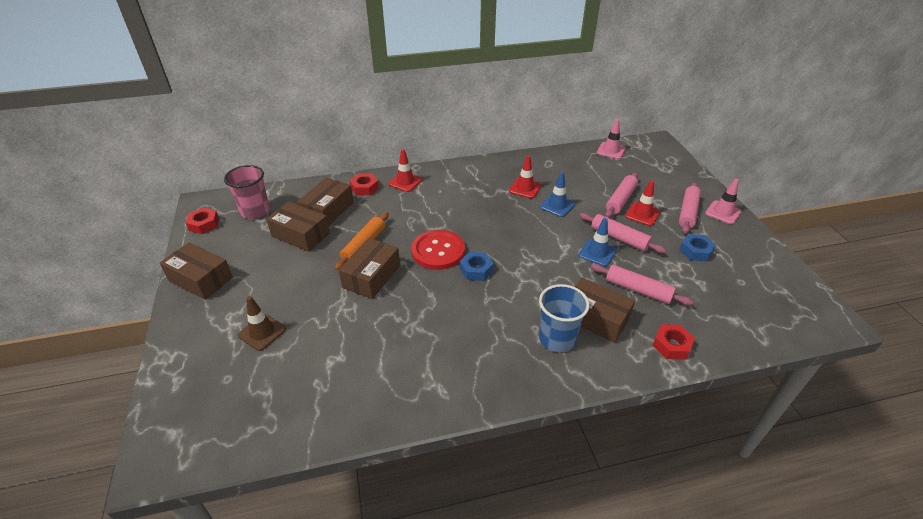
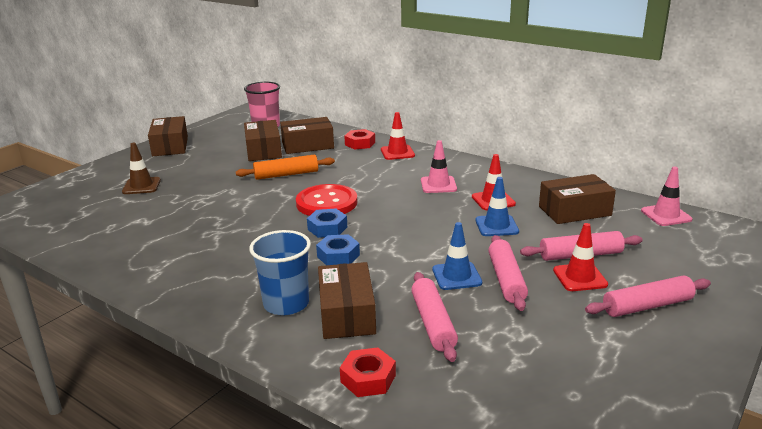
camera: 50 degrees right, 15 degrees down
red nut [186,207,219,234] -> none
brown box [339,238,400,299] -> brown box moved to [539,174,616,224]
blue nut [679,234,716,262] -> blue nut moved to [316,234,360,265]
pink traffic cone [705,179,741,224] -> pink traffic cone moved to [421,140,457,193]

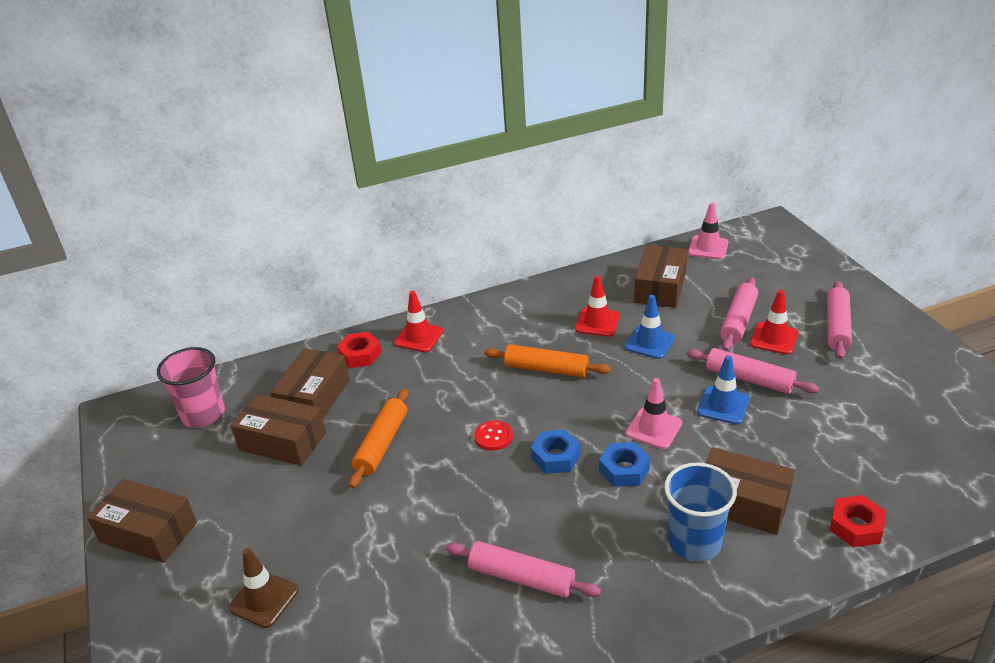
camera: 55 degrees left, 10 degrees up
red button [296,184,358,216] -> red button [474,420,513,451], size x0.49
pink rolling pin [411,272,458,362] -> pink rolling pin moved to [446,541,601,598]
pink traffic cone [421,140,457,193] -> pink traffic cone moved to [626,378,682,449]
none -> orange rolling pin [484,344,611,378]

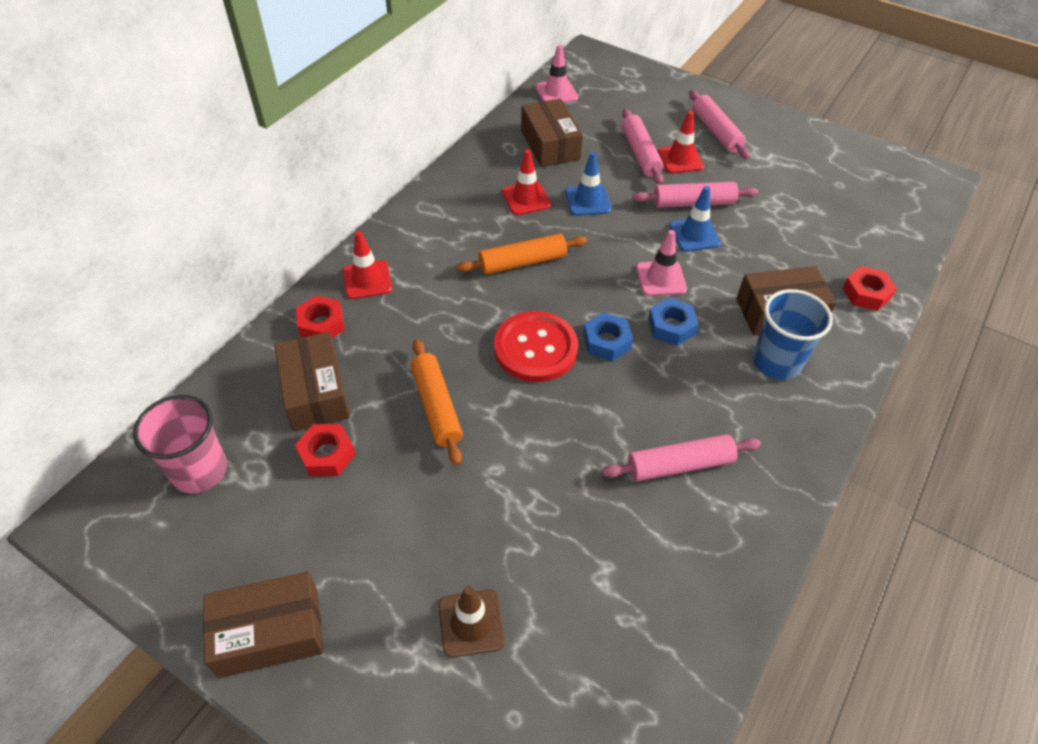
camera: 40 degrees left, 15 degrees up
brown box [231,394,326,466] -> red nut [295,424,355,476]
red button [474,420,513,451] -> red button [494,311,578,382], size x2.05

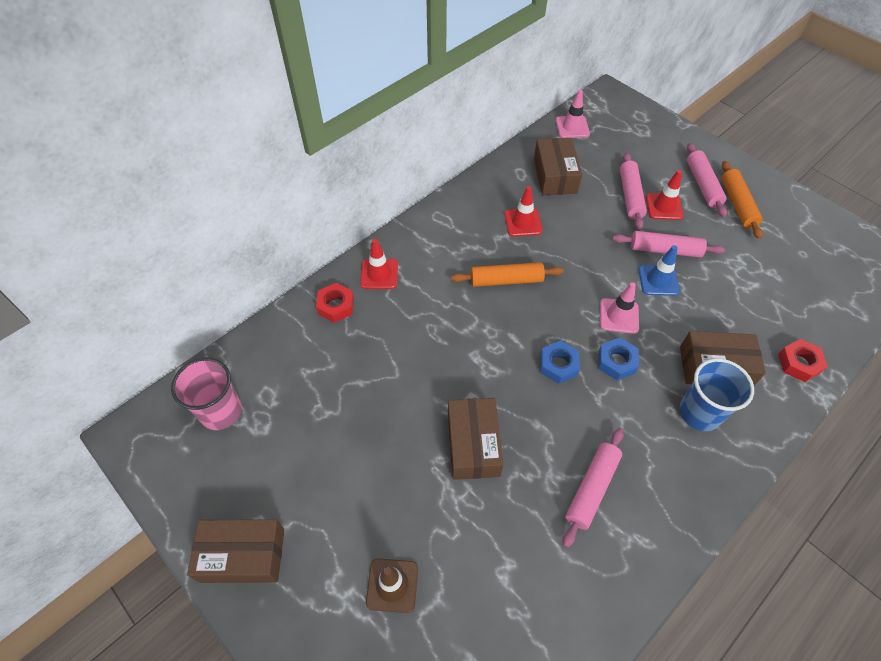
camera: 15 degrees right, 5 degrees up
brown box [274,332,350,431] -> brown box moved to [448,398,503,480]
red nut [295,424,355,476] -> none
orange rolling pin [411,339,463,466] -> orange rolling pin moved to [722,161,763,239]
red button [494,311,578,382] -> none
blue traffic cone [566,152,611,216] -> none
pink rolling pin [602,434,761,482] -> pink rolling pin turned 60 degrees counterclockwise [563,428,624,548]

